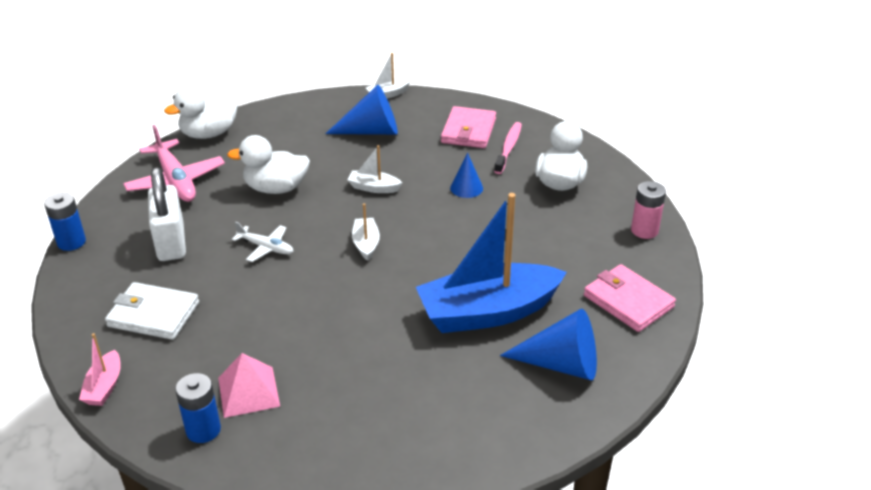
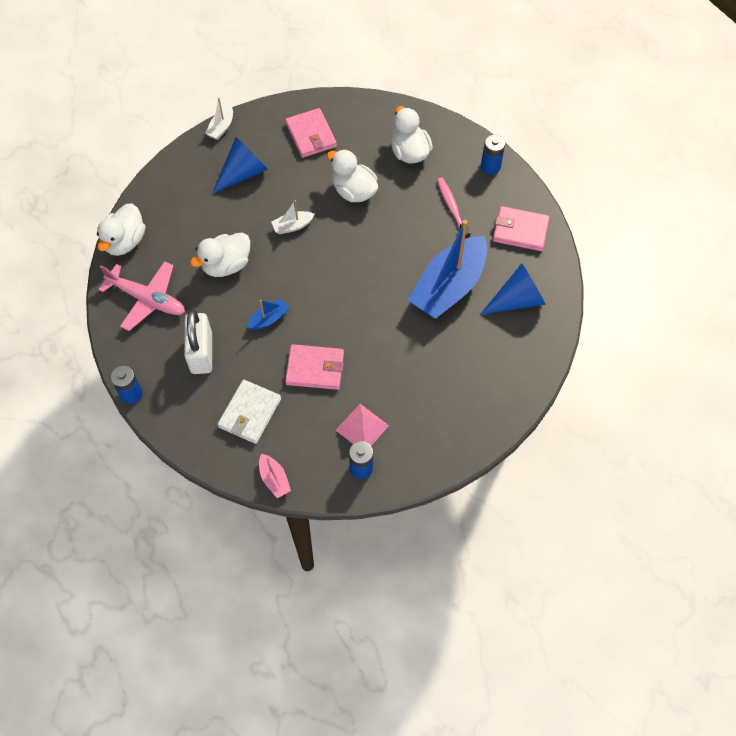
camera: 35 degrees left, 25 degrees up
white wallet [105,282,199,340] -> white wallet turned 45 degrees counterclockwise [217,379,281,444]
white padlock [148,167,186,261] -> white padlock turned 45 degrees clockwise [184,310,212,374]
white plane [232,221,294,262] -> blue boat [247,299,290,330]
white boat [352,203,380,261] -> none
blue cone [450,153,483,198] -> white duck [327,149,378,202]
pink toothbrush [494,122,522,174] -> pink toothbrush moved to [437,177,470,239]
pink battery [631,181,666,239] -> blue battery [481,135,505,175]
none -> pink wallet [285,344,344,390]

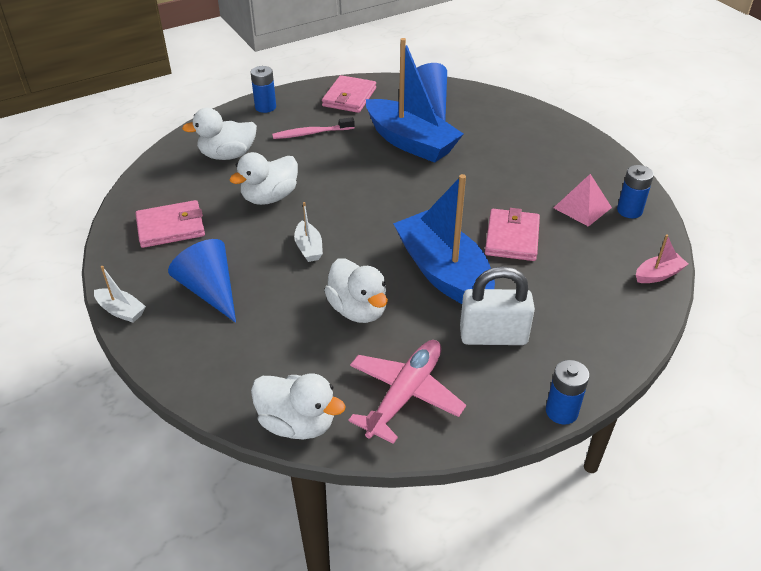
camera: 85 degrees left, 20 degrees down
white wallet [217,379,281,444] -> none
blue boat [247,299,290,330] -> blue boat [393,174,495,304], size x2.36

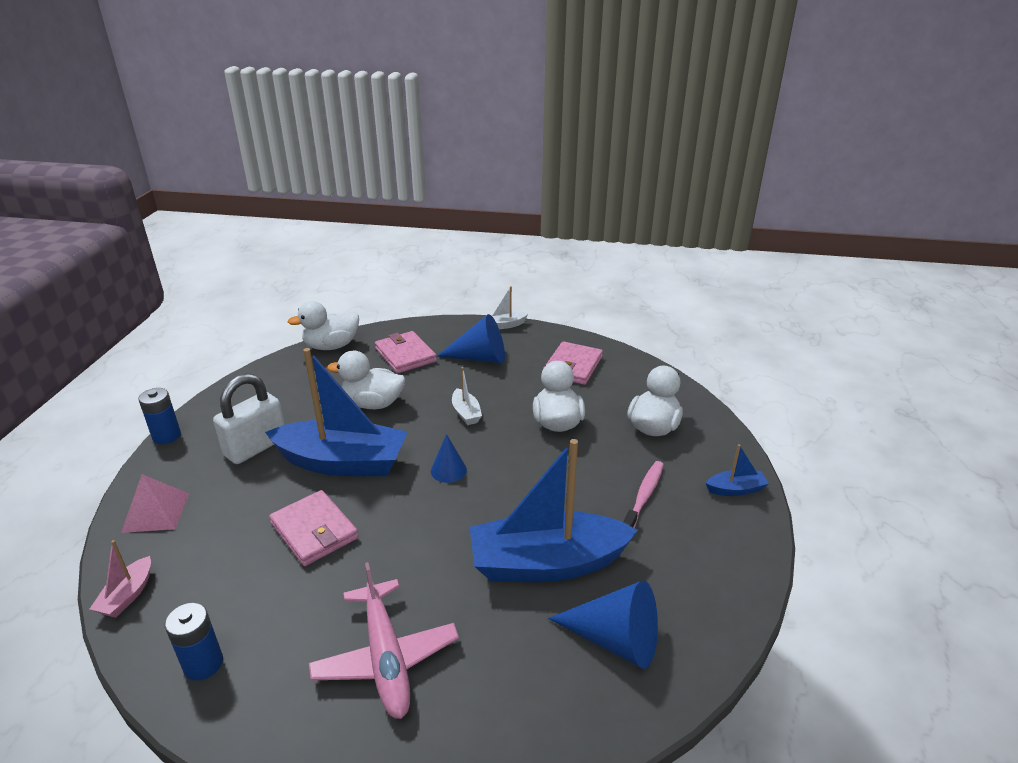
camera: 130 degrees right, 10 degrees down
blue battery [251,66,276,113] -> blue boat [706,444,769,496]
white boat [294,202,323,262] -> white boat turned 135 degrees counterclockwise [452,367,482,425]
pink wallet [322,75,376,113] -> pink wallet moved to [375,331,437,373]
pink plane [348,340,466,444] -> pink plane moved to [309,562,459,719]
pink pyramid [554,174,612,227] -> pink pyramid moved to [121,474,189,533]
none -> blue cone [431,434,467,483]

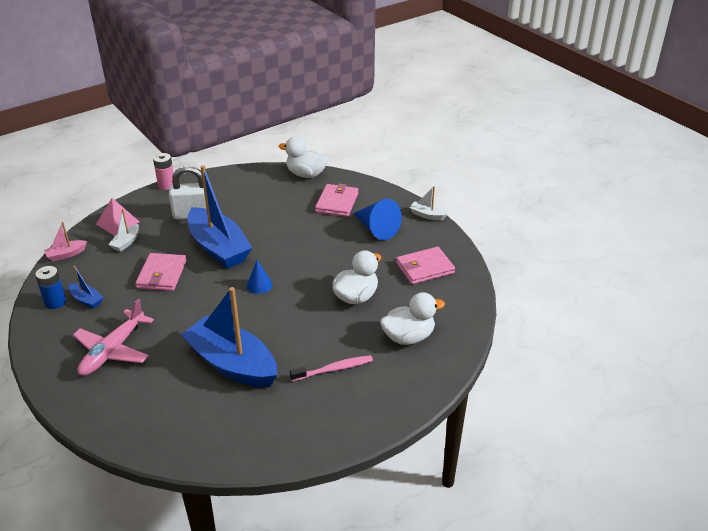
camera: 45 degrees right, 5 degrees up
blue battery [138,388,181,444] -> pink battery [153,153,174,190]
white duck [327,351,405,409] -> none
white boat [452,367,482,425] -> white boat moved to [108,209,139,252]
blue cone [548,580,658,669] -> none
blue boat [706,444,769,496] -> blue boat moved to [69,266,103,309]

